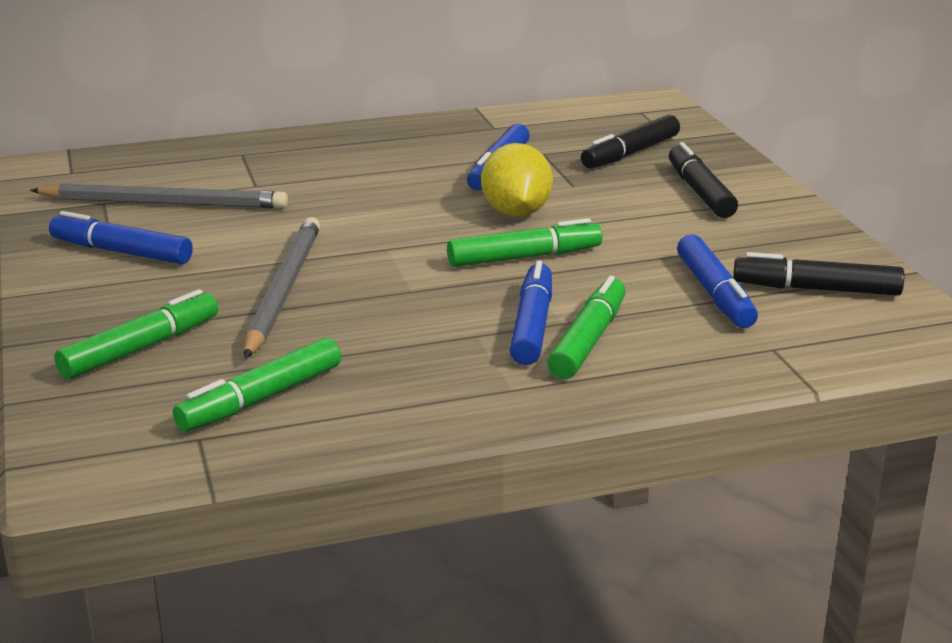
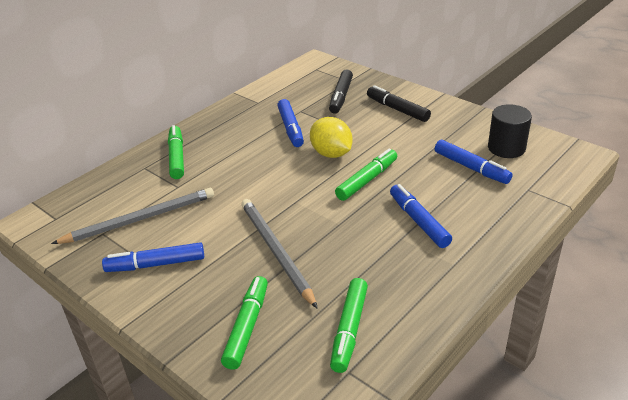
camera: 30 degrees left, 10 degrees up
green marker [547,276,626,379] -> green marker moved to [168,125,184,179]
black marker [733,252,904,296] -> black cylinder [488,104,532,158]

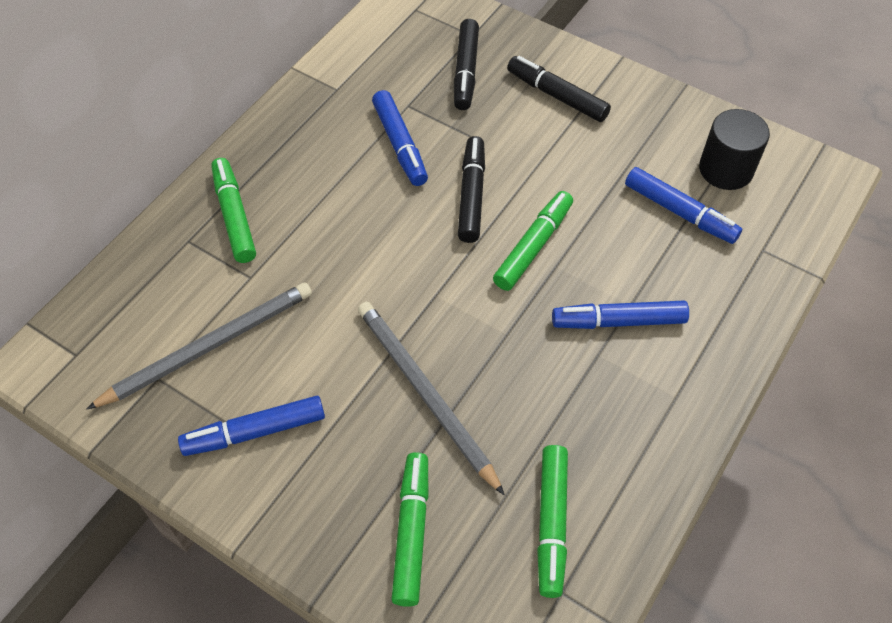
camera: 10 degrees left, 20 degrees up
yellow lemon [310,117,353,158] -> black marker [458,136,485,243]
blue marker [390,184,452,248] -> blue marker turned 60 degrees counterclockwise [552,301,689,329]

